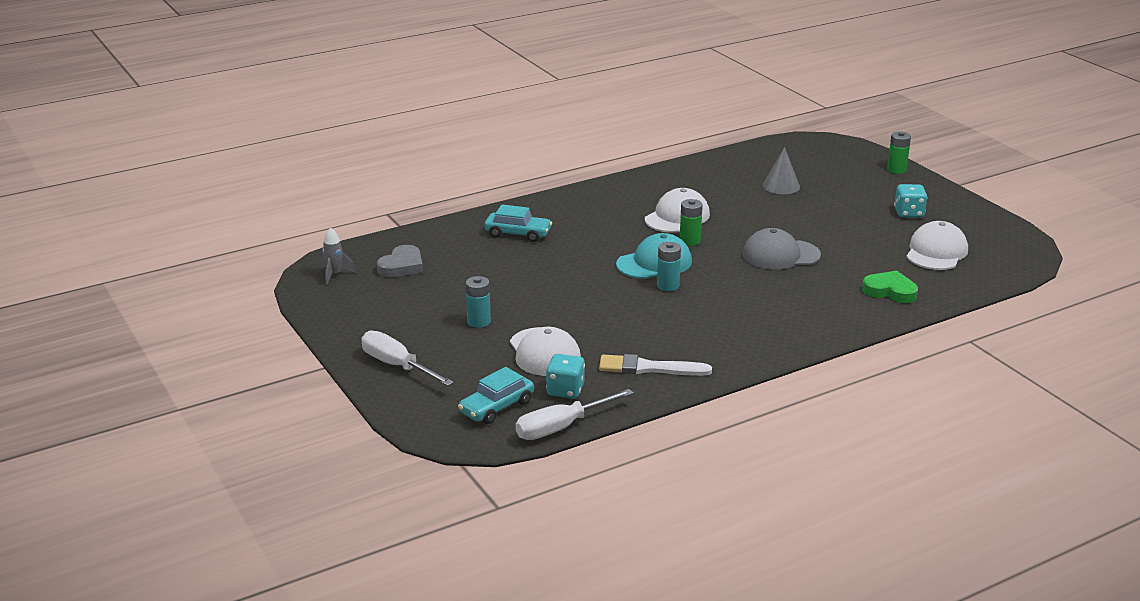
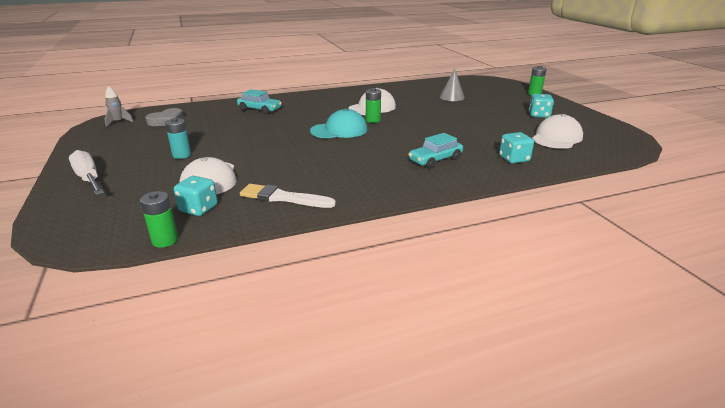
camera: 10 degrees right, 0 degrees up
turquoise car [458,367,534,424] -> turquoise car moved to [408,133,463,168]
white screwdriver [516,389,634,440] -> green battery [140,191,178,248]
turquoise battery [657,242,681,291] -> none
grey cap [742,228,821,270] -> none
green heart [862,271,918,303] -> turquoise dice [499,132,534,164]

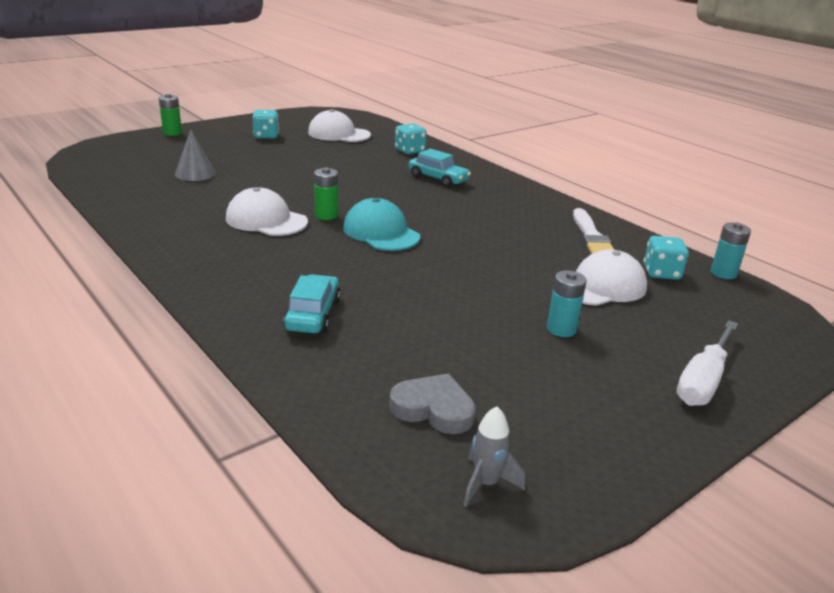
camera: 110 degrees left, 0 degrees up
green battery [140,191,178,248] -> turquoise battery [710,222,751,279]

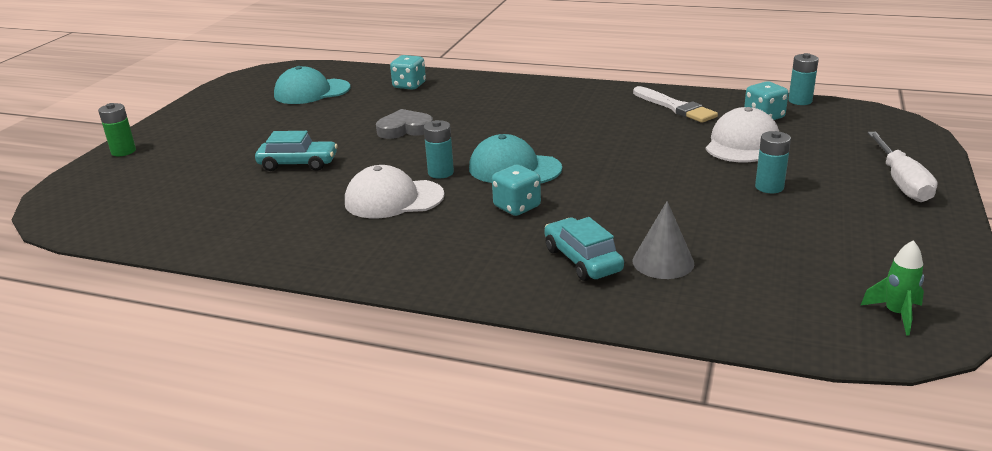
camera: 30 degrees left, 0 degrees up
grey cone [175,130,216,181] -> grey cone moved to [633,201,694,279]
turquoise dice [252,110,279,139] -> turquoise dice moved to [492,165,541,216]
white cap [308,109,371,142] -> turquoise cap [274,66,350,104]
green battery [314,168,338,220] -> turquoise battery [424,120,454,179]
grey heart [389,374,476,434] -> grey heart moved to [376,109,433,139]
turquoise car [409,149,471,187] -> turquoise car moved to [255,131,338,171]
grey rocket [464,406,525,507] -> green rocket [861,240,924,335]

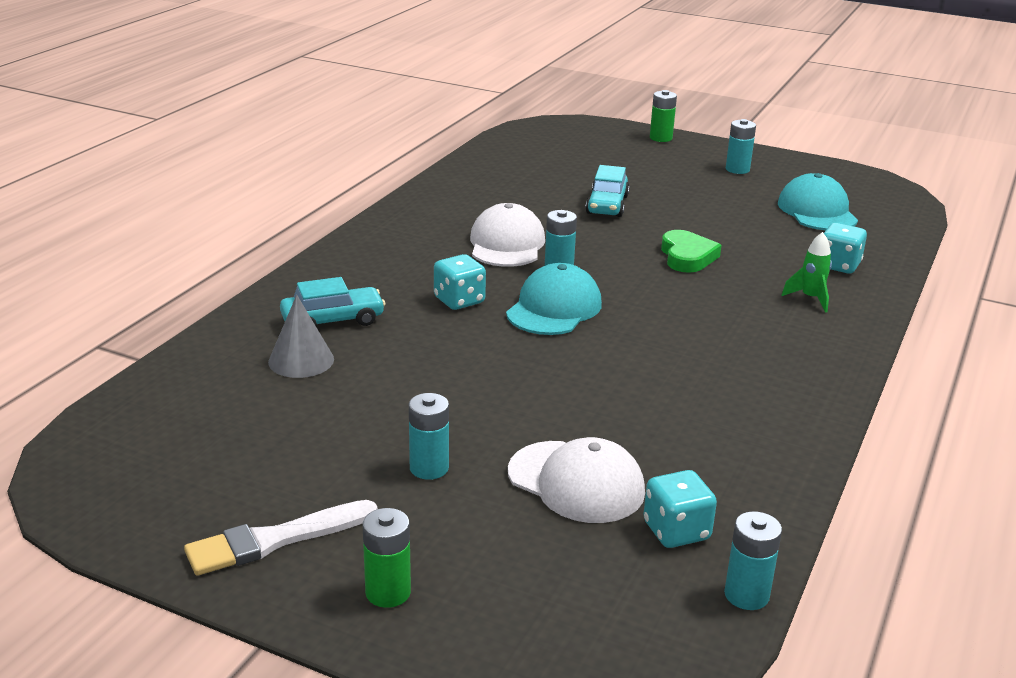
camera: 95 degrees right, 0 degrees up
grey heart [376,109,433,139] -> green heart [661,230,722,273]
white brush [633,86,718,123] -> white brush moved to [184,500,378,576]
green rocket [861,240,924,335] -> green rocket moved to [782,232,832,313]
white screwdriver [868,132,938,202] -> green battery [363,508,411,608]
none -> turquoise battery [726,119,756,174]

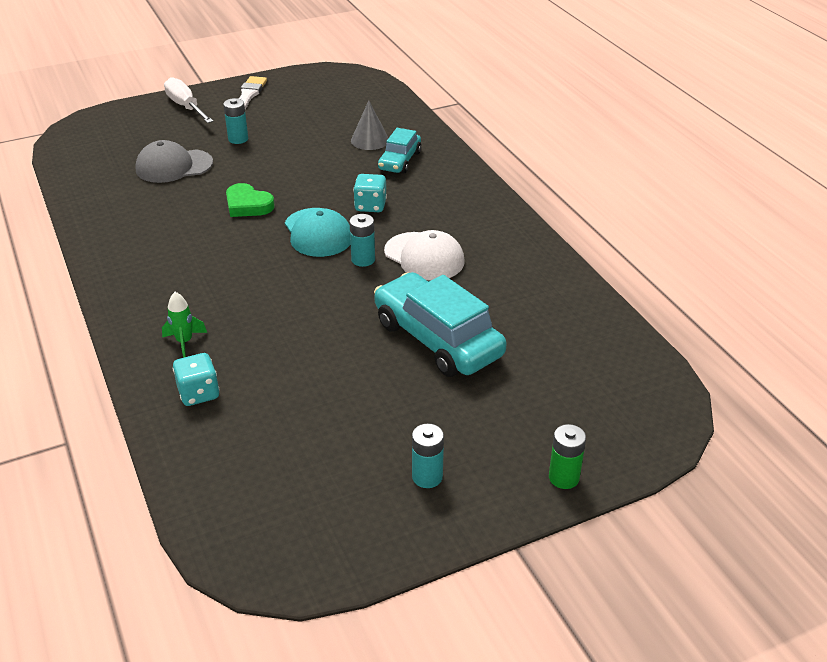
camera: 130 degrees right, 10 degrees up
green battery [363,508,411,608] -> white screwdriver [164,77,213,123]
white cap [508,437,645,523] -> grey cap [135,140,213,183]
turquoise car [586,165,630,217] -> turquoise car [374,272,507,377], size x1.79
turquoise dice [643,470,717,548] -> none
green heart [661,230,722,273] -> green heart moved to [226,183,275,217]
turquoise battery [724,511,782,610] -> none
turquoise cap [778,173,858,230] -> none

